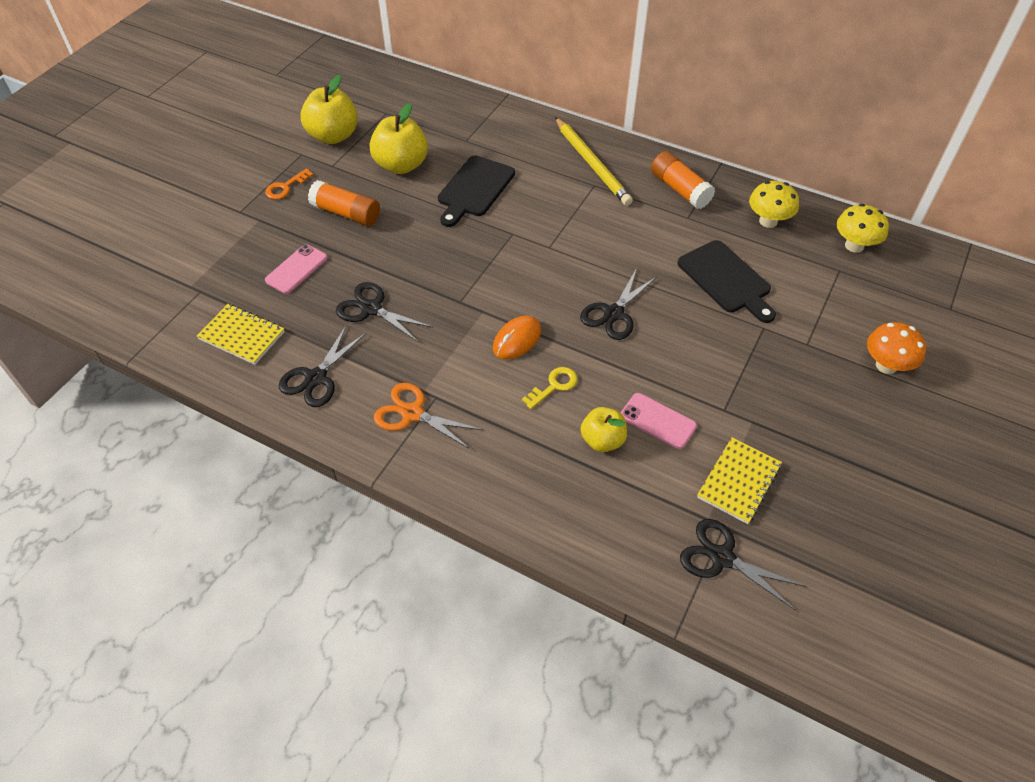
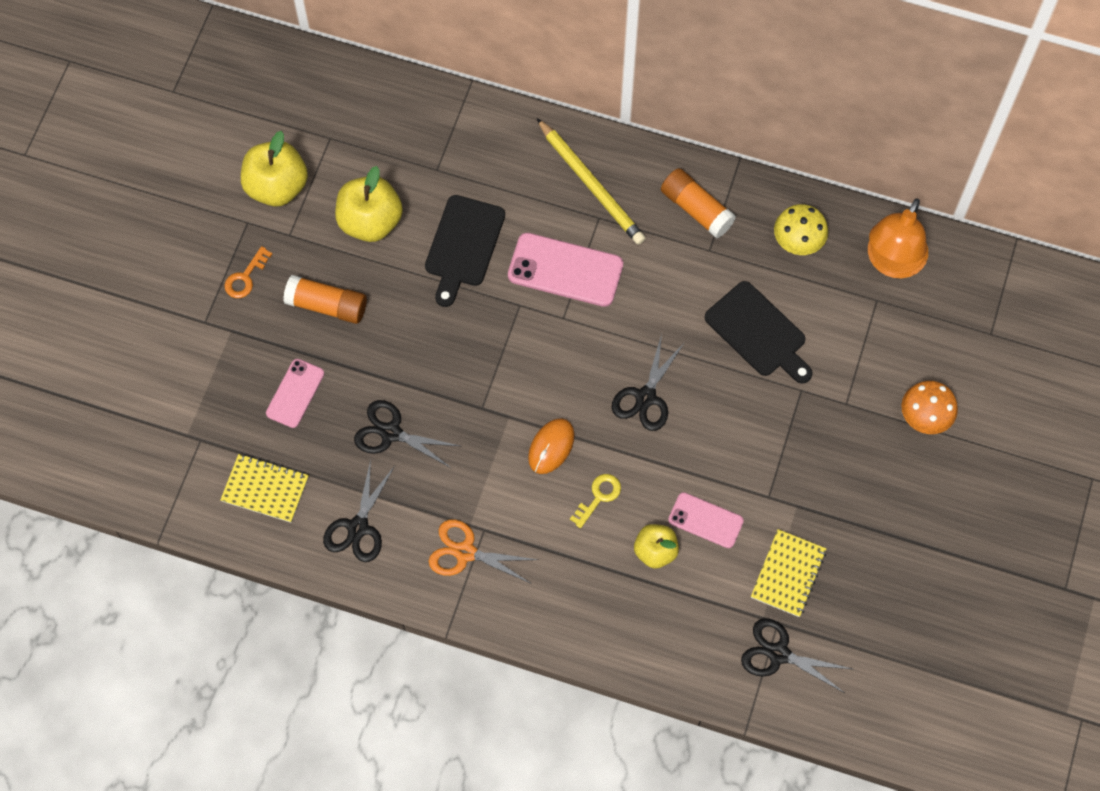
camera: 10 degrees left, 15 degrees up
yellow mushroom [837,204,889,253] -> orange lamp [868,199,928,278]
none -> pink phone [508,233,623,307]

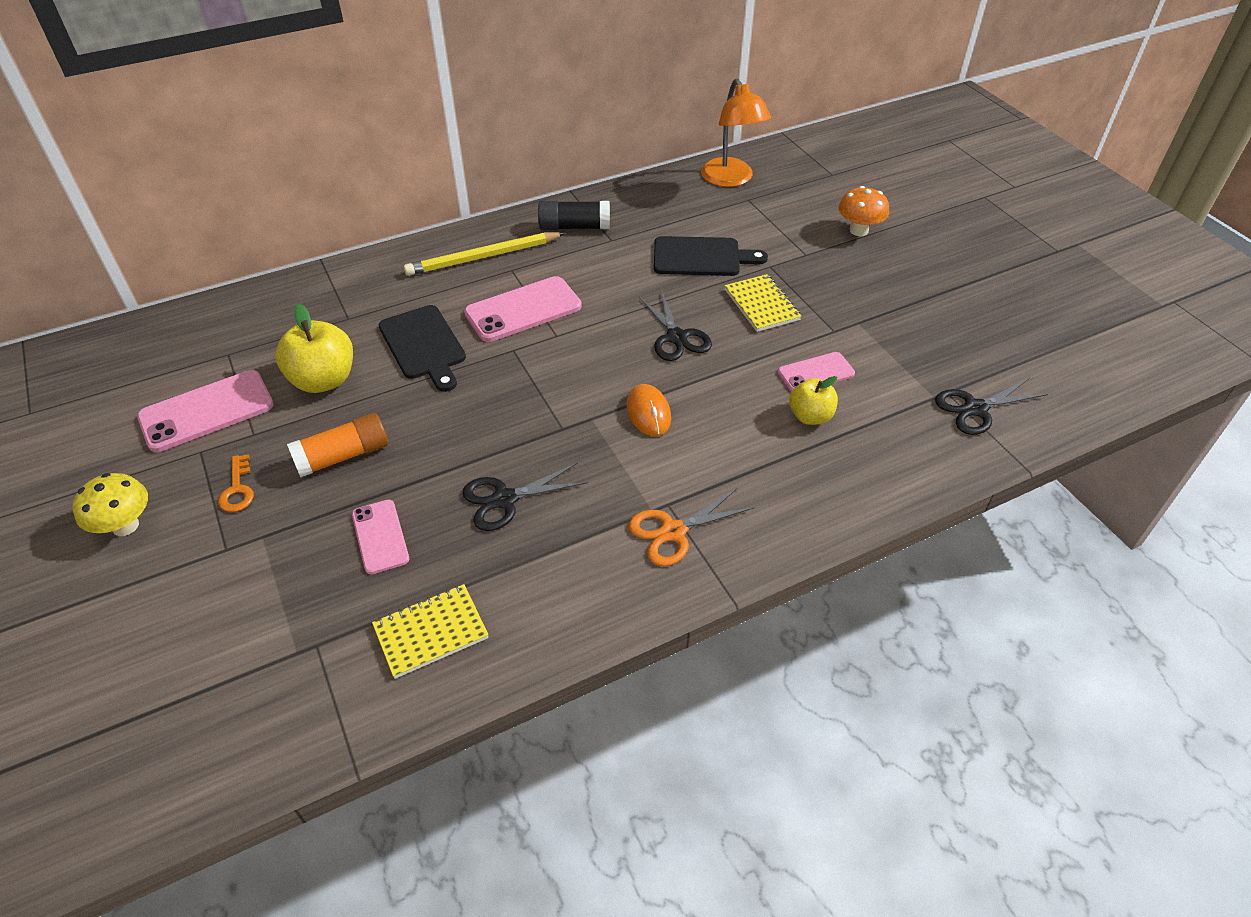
camera: 45 degrees left, 20 degrees down
yellow apple [241,131,308,207] -> pink phone [137,370,274,452]
black scissors [323,459,395,562] -> none
yellow pencil [537,118,646,245] -> yellow pencil turned 150 degrees clockwise [404,232,565,276]
yellow key [570,474,621,528] -> none
orange glue stick [661,168,736,239] -> black glue stick [538,201,610,230]
yellow notebook [751,529,826,617] -> yellow notebook moved to [724,274,802,332]
yellow mushroom [774,204,828,255] -> yellow mushroom moved to [72,473,148,536]

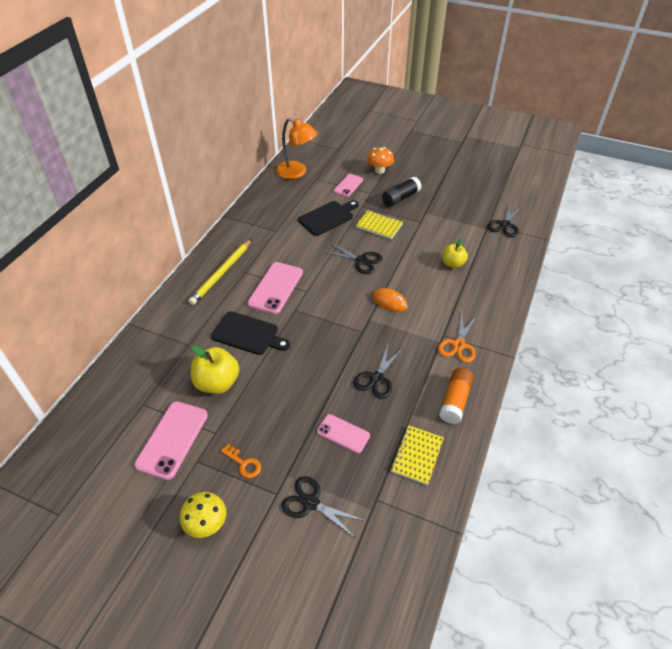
camera: 40 degrees left, 0 degrees up
orange glue stick [287,413,388,477] -> orange glue stick moved to [439,368,474,424]
black glue stick [538,201,610,230] -> black glue stick moved to [382,177,422,207]
pink phone [778,352,855,392] -> pink phone moved to [334,174,363,197]
none -> black scissors [281,476,365,538]

